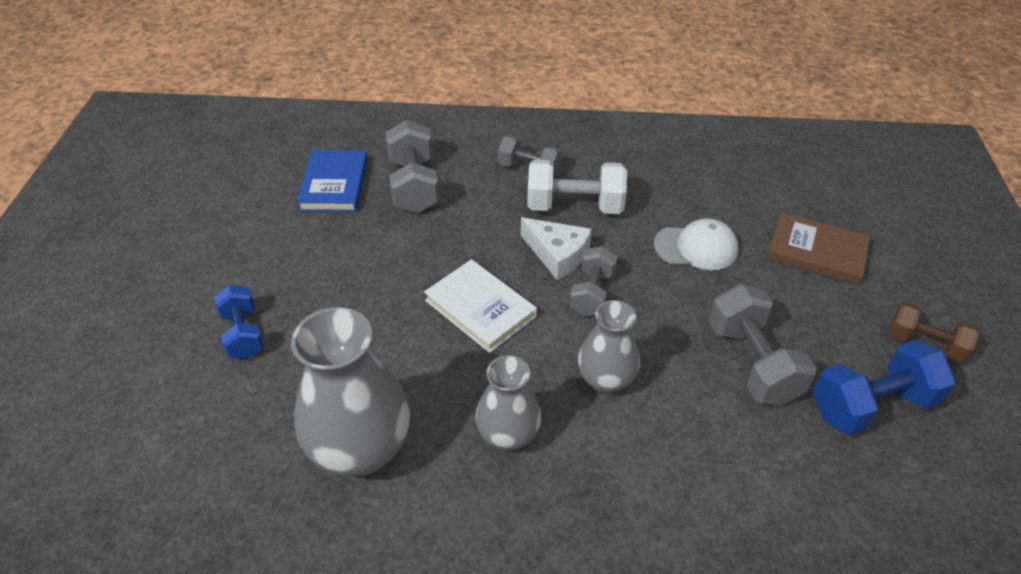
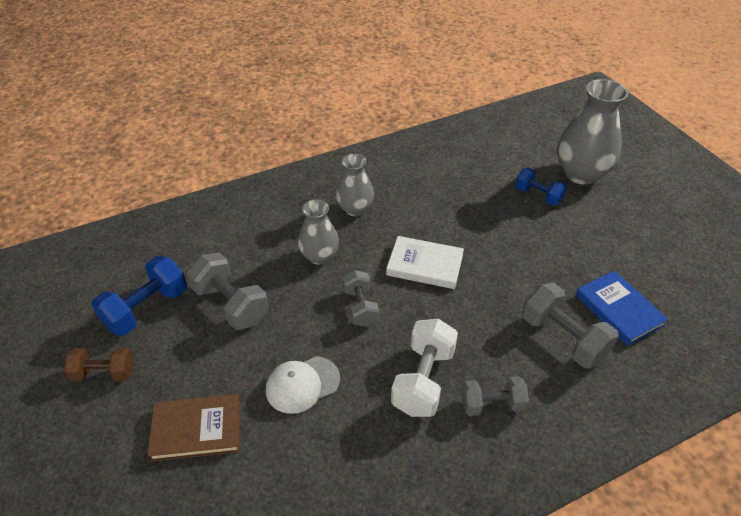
camera: 150 degrees right, 0 degrees up
grey vase [291,307,410,476] -> grey vase moved to [557,79,628,185]
white cheese [521,217,592,280] -> none
white dumbbell [527,160,627,214] -> white dumbbell turned 45 degrees counterclockwise [391,319,458,417]

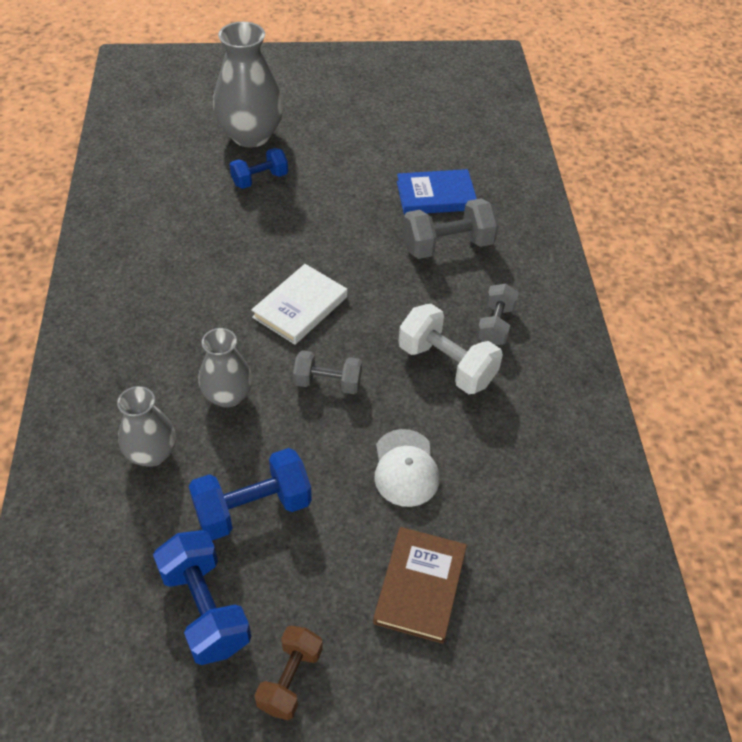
camera: 70 degrees left, 5 degrees up
grey dumbbell [186,253,269,330] -> blue dumbbell [189,448,312,540]
grey vase [336,154,374,216] -> grey vase moved to [117,386,176,467]

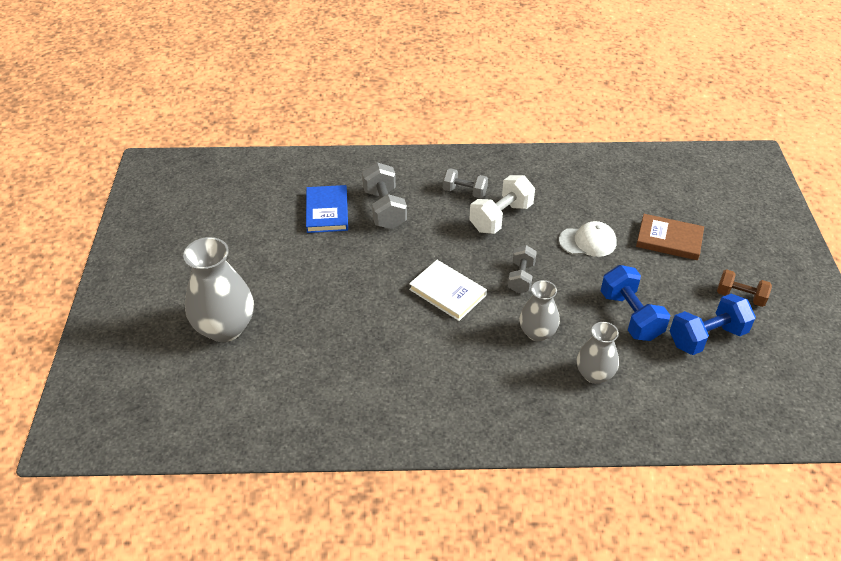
camera: 85 degrees left, 5 degrees down
blue dumbbell [229,148,288,189] -> none

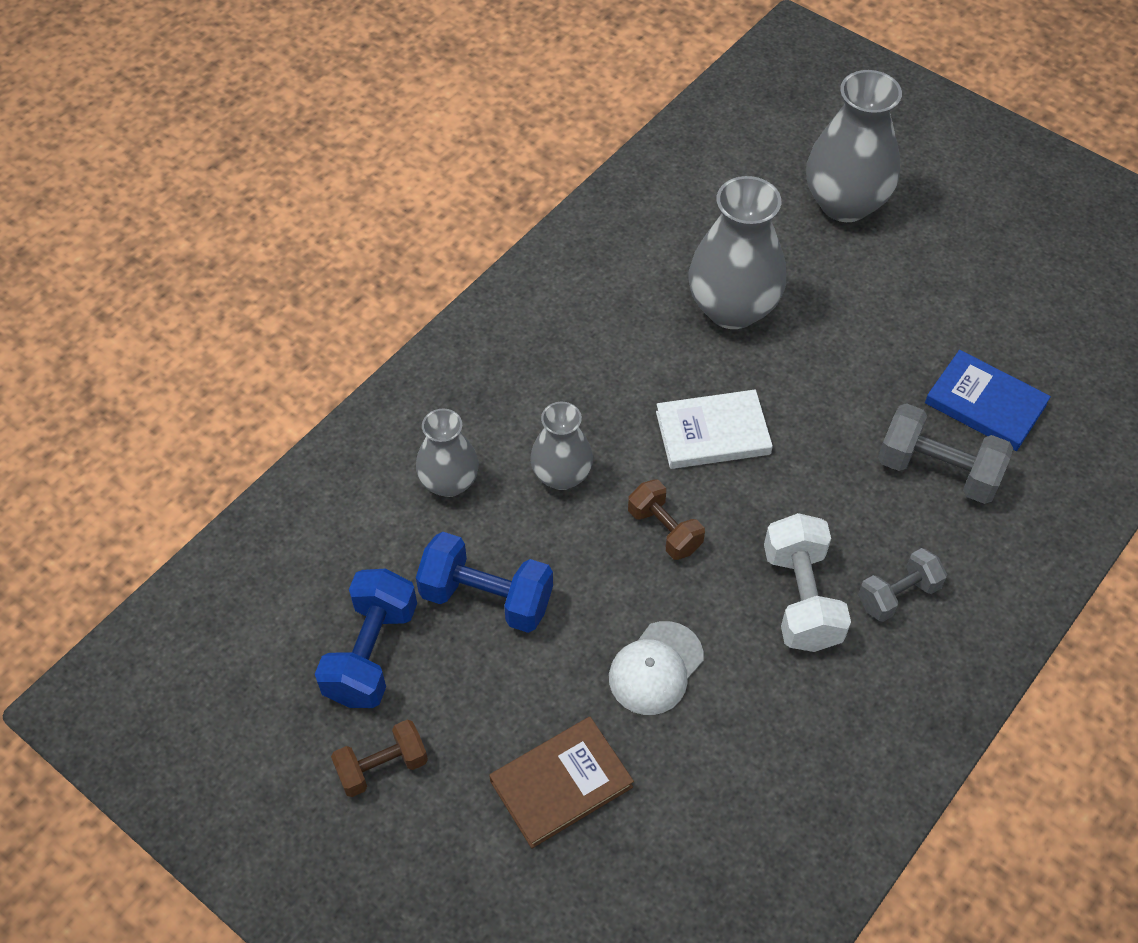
camera: 130 degrees right, 10 degrees up
grey dumbbell [508,245,537,293] -> brown dumbbell [628,480,705,560]
none -> grey vase [688,176,786,329]

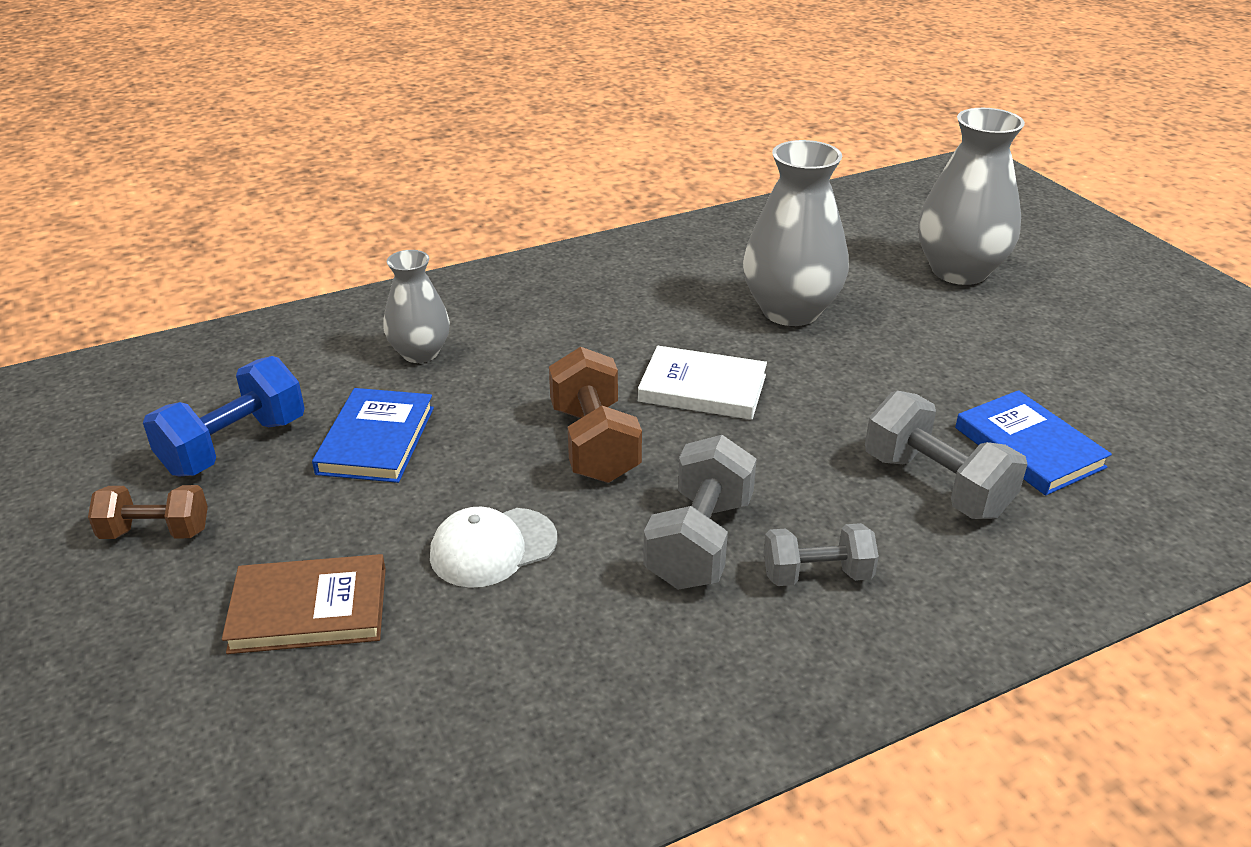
camera: 25 degrees right, 20 degrees down
blue dumbbell [416,532,553,633] -> blue book [312,388,434,483]
grey vase [530,402,593,490] -> none
brown dumbbell [628,480,705,560] -> brown dumbbell [549,347,642,483], size x1.53
white dumbbell [764,513,851,652] -> grey dumbbell [643,435,757,590]

